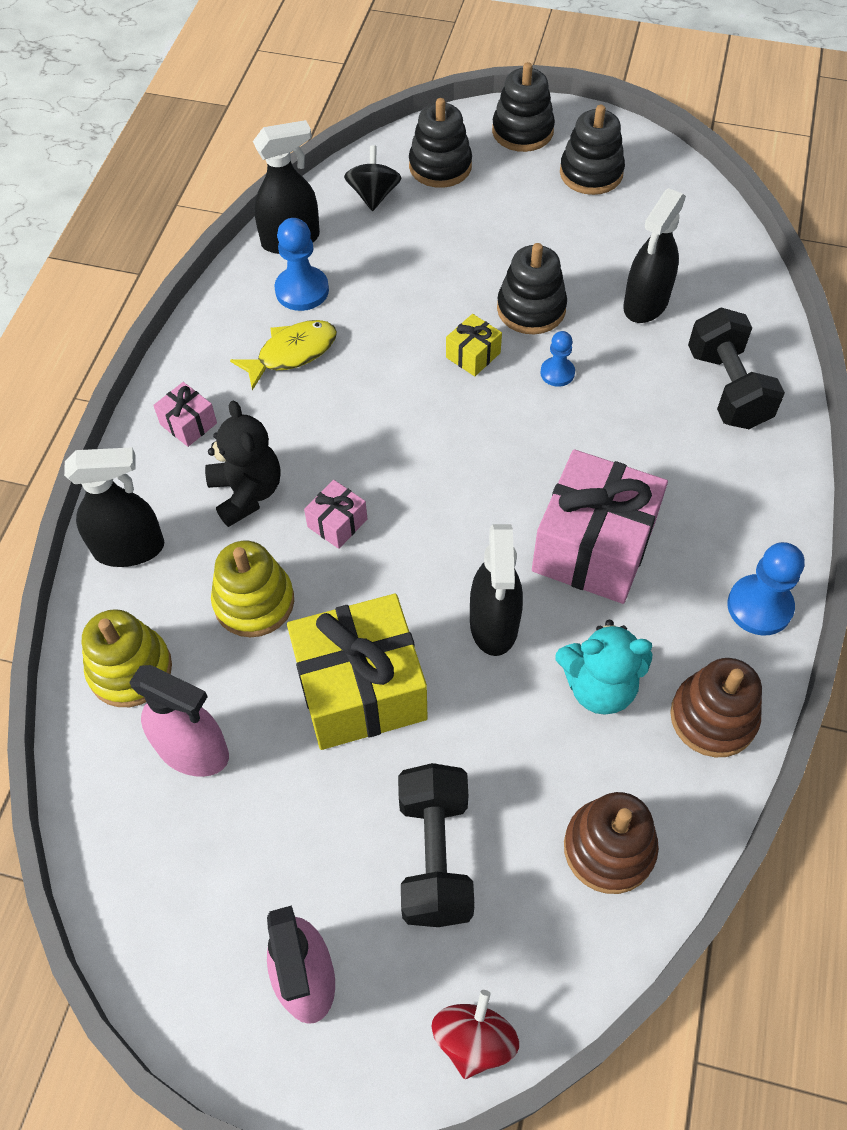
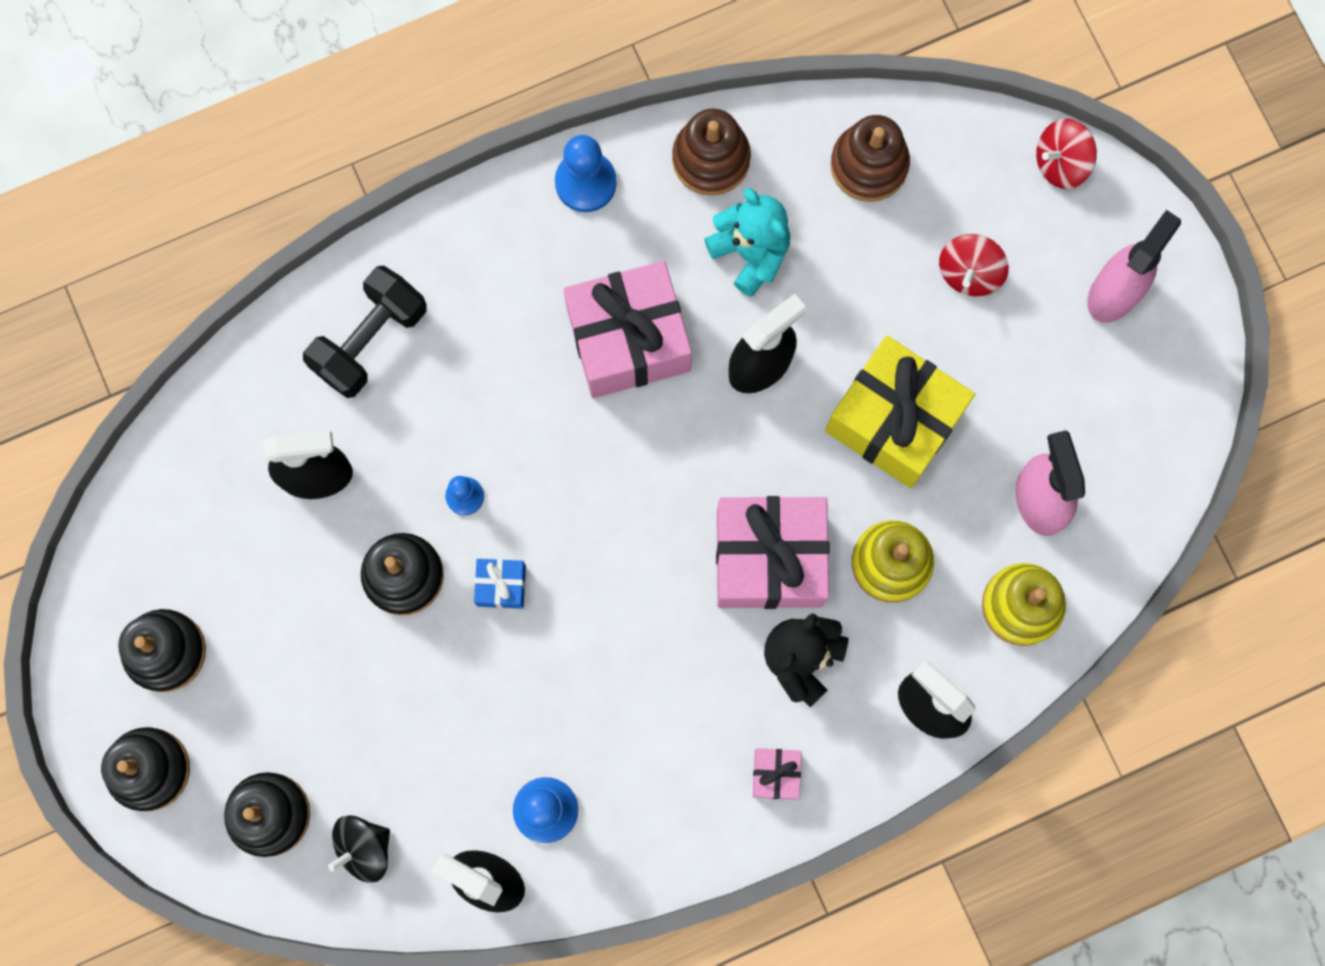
camera: 130 degrees left, 20 degrees up
yellow fish [230,320,337,390] -> none
pink gift [304,480,367,549] -> pink gift [716,496,830,609], size x2.26
black dumbbell [398,763,475,927] -> red spinning top [939,234,1009,296]
yellow gift [446,314,502,376] -> blue gift [474,559,526,609]

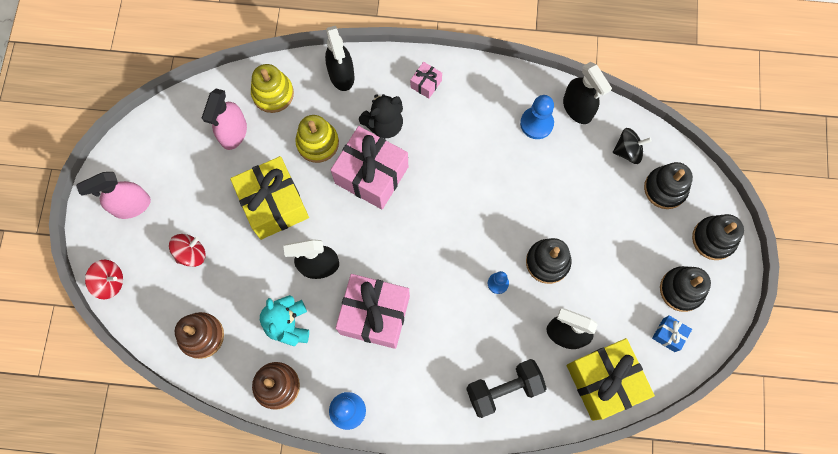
camera: 150 degrees left, 5 degrees down
blue gift [474,559,526,609] -> blue gift moved to [652,315,692,352]
none -> yellow gift [567,338,655,421]

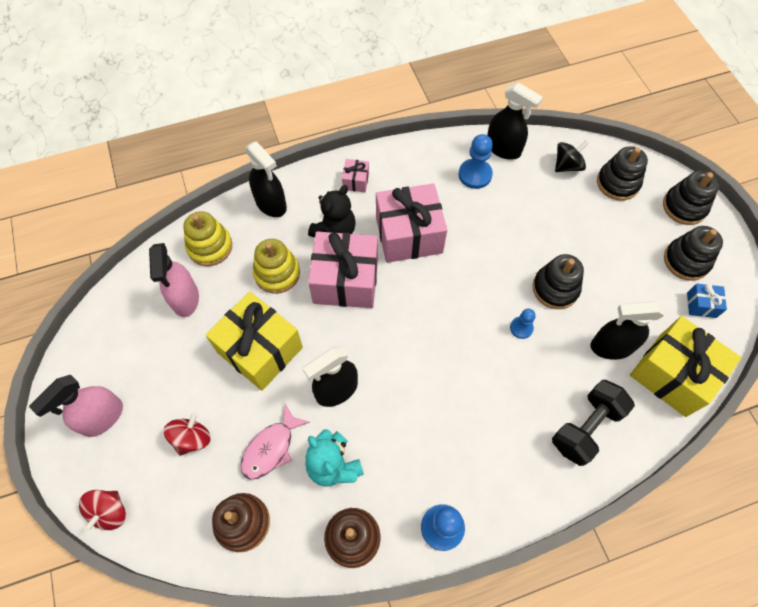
camera: 25 degrees left, 10 degrees down
red spinning top [85,260,123,299] -> red spinning top turned 120 degrees clockwise [79,490,126,531]
pink gift [335,274,410,349] -> pink gift moved to [376,183,447,263]
none -> pink fish [241,404,310,479]

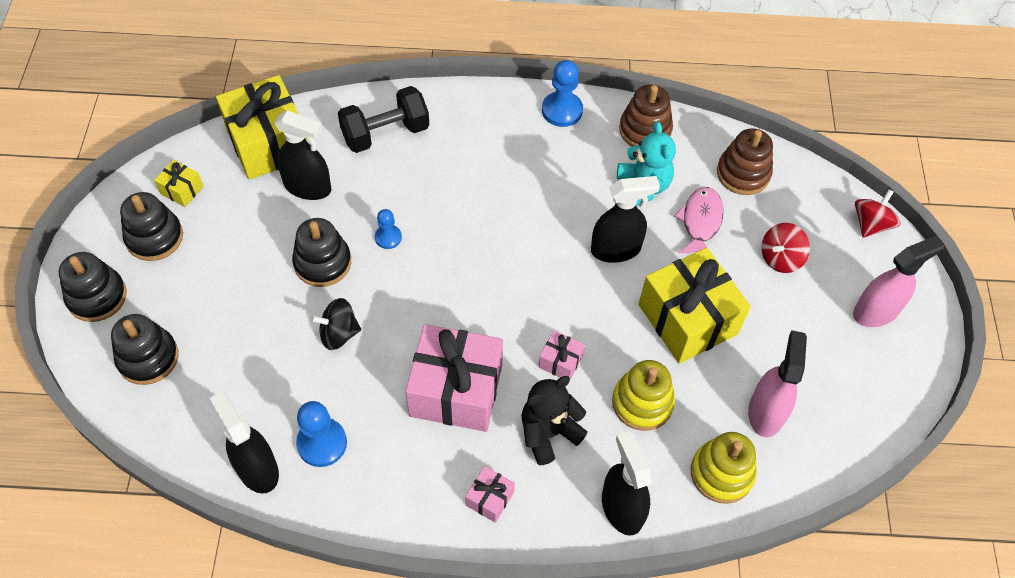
camera: 160 degrees left, 5 degrees down
pink fish [241,404,310,479] -> pink fish turned 45 degrees counterclockwise [674,187,724,254]
pink gift [308,231,378,308] -> pink gift [538,331,585,380], size x0.44
black spinning top [555,140,589,172] -> black spinning top moved to [311,298,361,350]
blue gift [687,283,727,318] -> yellow gift [154,160,204,207]

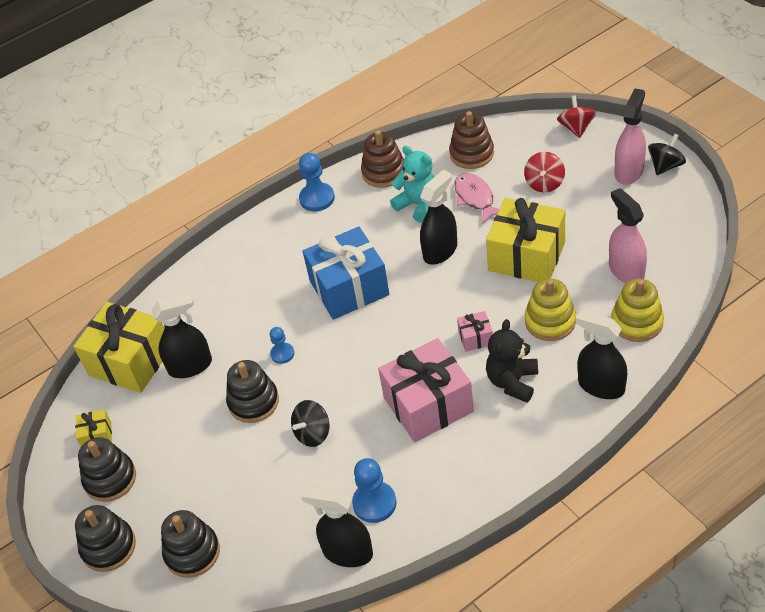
camera: 30 degrees left, 10 degrees down
black dumbbell [338,86,429,153] -> none
pink gift [465,466,515,523] -> none
none -> blue gift [303,227,389,320]
none -> black spinning top [648,134,686,175]

